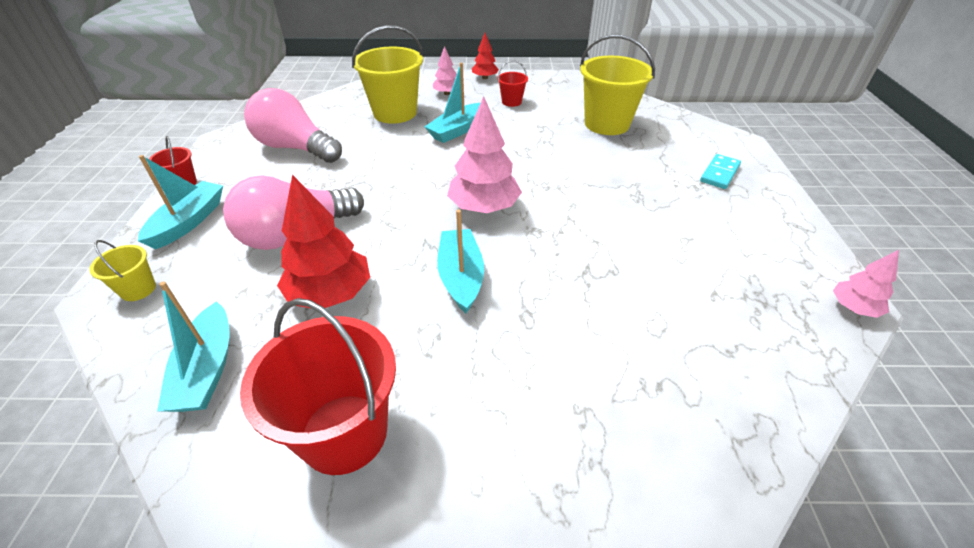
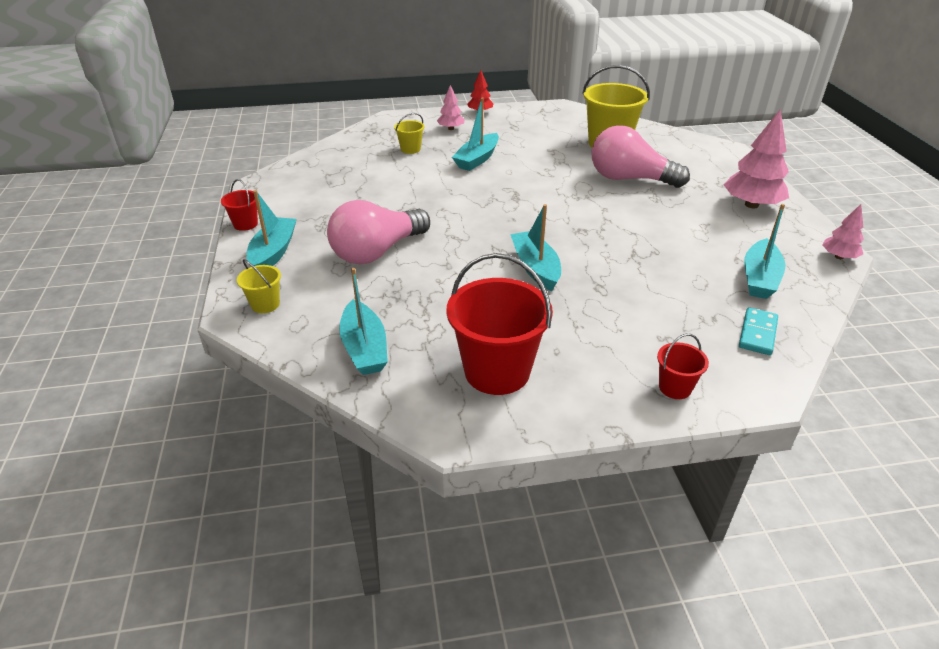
camera: 10 degrees left, 5 degrees down
pink light bulb [244,88,342,163] -> pink light bulb moved to [592,125,690,188]
red tree [277,175,370,308] -> none
yellow bucket [352,25,423,124] -> yellow bucket [394,113,425,154], size x0.48
pink tree [447,96,522,213] -> pink tree moved to [724,109,789,208]
red bucket [497,60,528,107] -> red bucket moved to [657,333,709,399]
turquoise domino [700,154,741,189] -> turquoise domino moved to [739,307,778,355]
none -> turquoise boat [744,204,786,299]

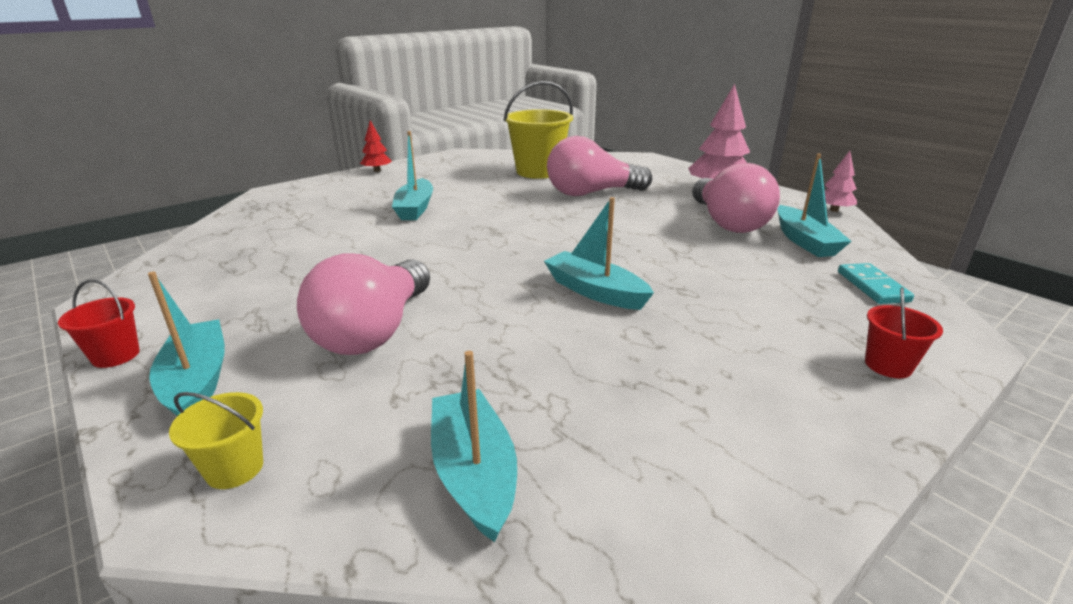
camera: 30 degrees left, 10 degrees down
turquoise boat [339,268,388,375] -> turquoise boat turned 150 degrees counterclockwise [431,351,517,542]
yellow bucket [394,113,425,154] -> none
pink tree [437,85,465,130] -> none
red bucket [446,253,553,395] -> none
none -> pink light bulb [692,163,780,233]

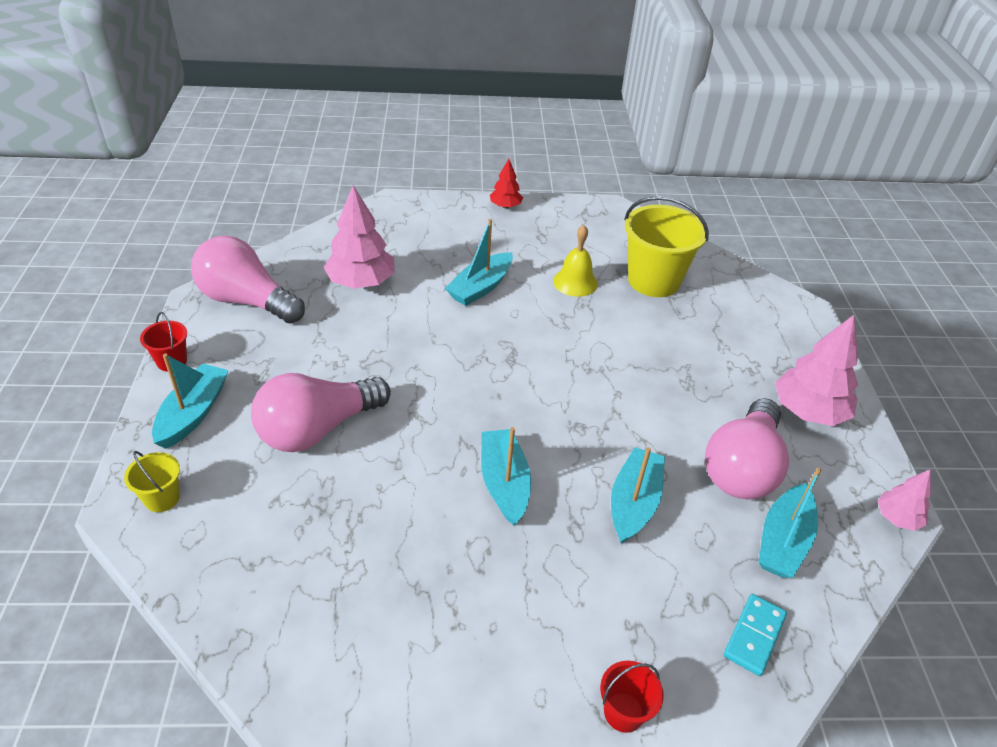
camera: 35 degrees right, 15 degrees up
turquoise boat [431,351,517,542] -> turquoise boat moved to [611,447,665,544]
pink light bulb [547,136,652,196] -> pink light bulb moved to [191,236,305,324]
none -> pink tree [323,185,395,289]
none -> yellow bell [553,225,598,297]

